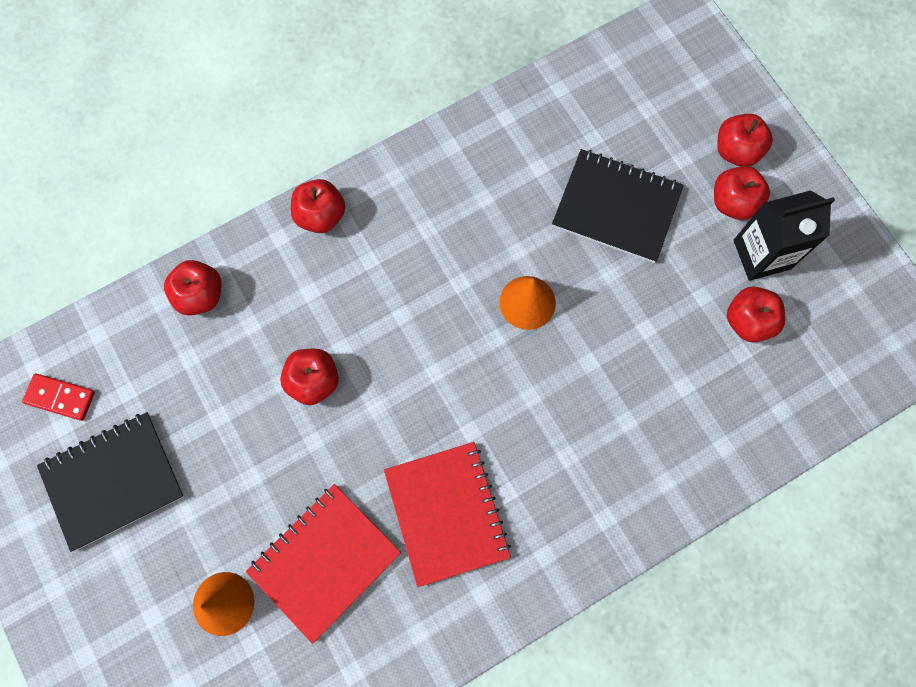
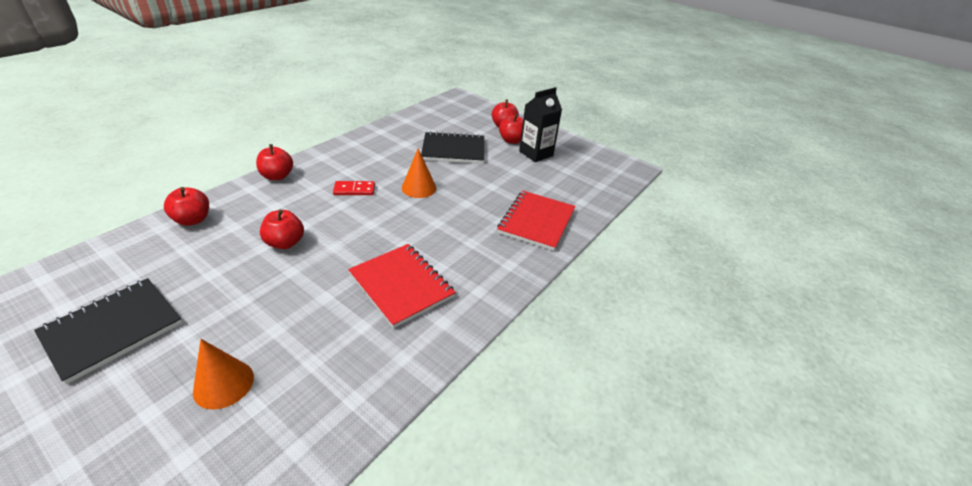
camera: 25 degrees left, 35 degrees down
red domino [22,374,95,421] -> red domino moved to [333,181,375,195]
red notebook [246,484,401,644] -> red notebook moved to [497,191,576,251]
red apple [727,286,785,342] -> none

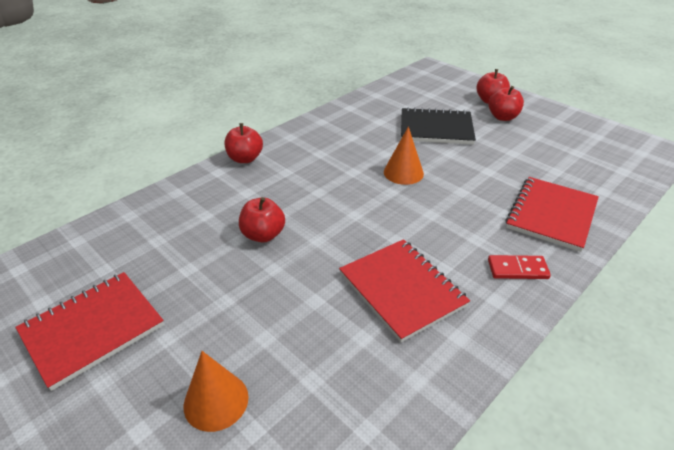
camera: 10 degrees right, 0 degrees up
black notebook [34,278,182,384] -> red notebook [15,272,164,391]
red apple [164,187,209,226] -> none
red domino [333,181,375,195] -> red domino moved to [488,255,551,279]
black carton [519,87,562,162] -> none

